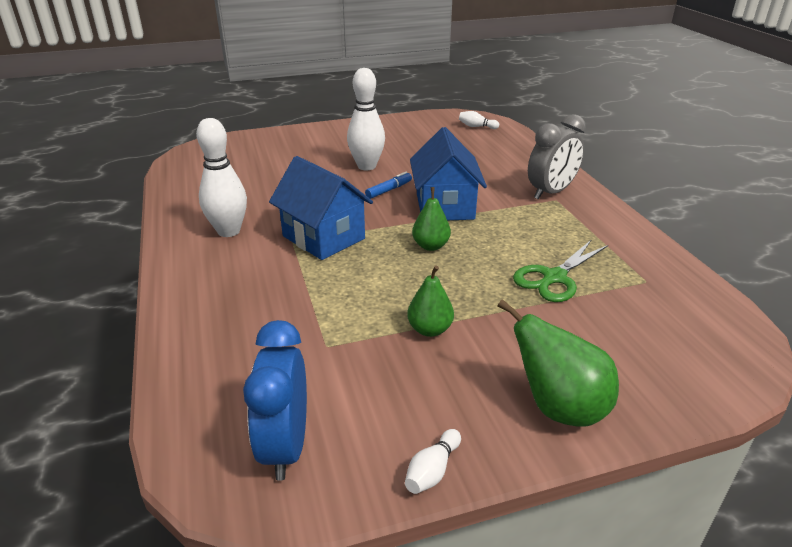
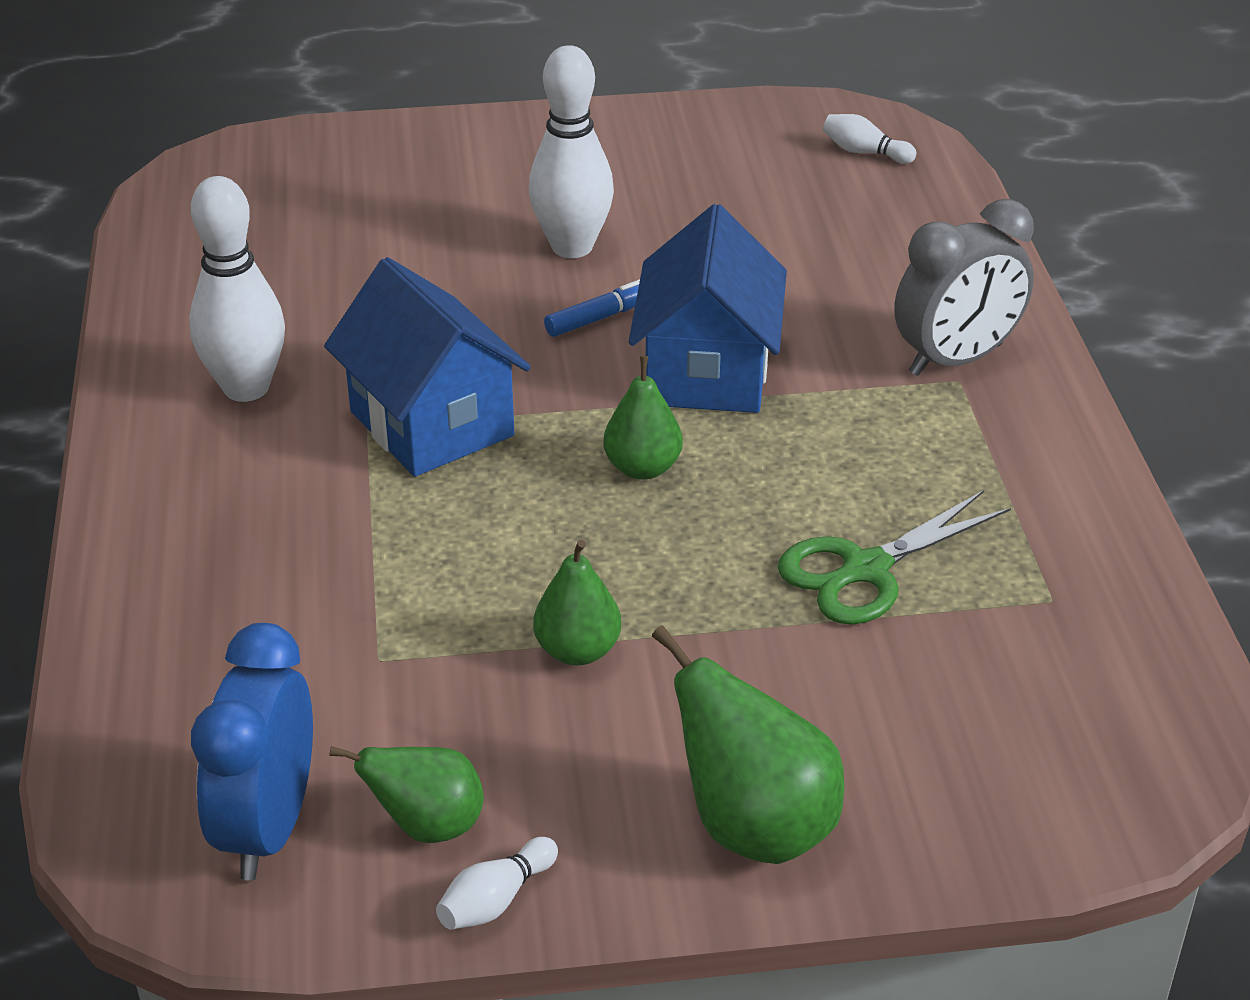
camera: 10 degrees right, 5 degrees up
none -> green pear [329,746,484,843]

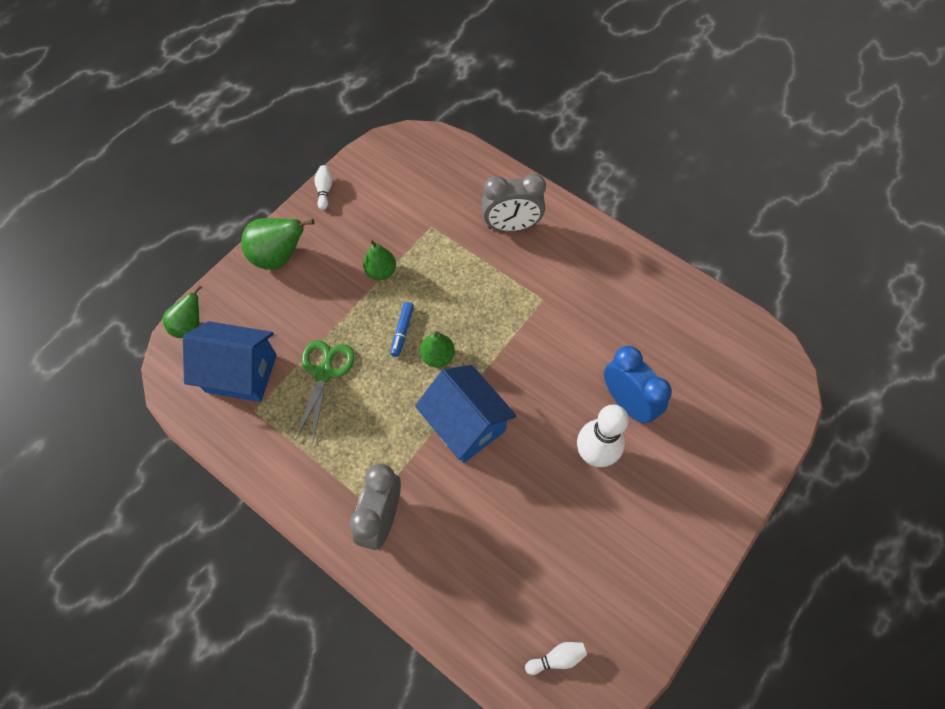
camera: 135 degrees right, 25 degrees up
white bowling pin [189,176,285,402] -> none
blue clock [191,623,313,881] -> blue clock moved to [604,346,672,424]
blue house [324,257,531,477] -> blue house moved to [183,321,277,402]
green pear [329,746,484,843] -> green pear moved to [163,285,202,338]
blue marker [544,279,640,337] -> blue marker moved to [391,302,414,357]
none -> grey clock [481,174,546,232]

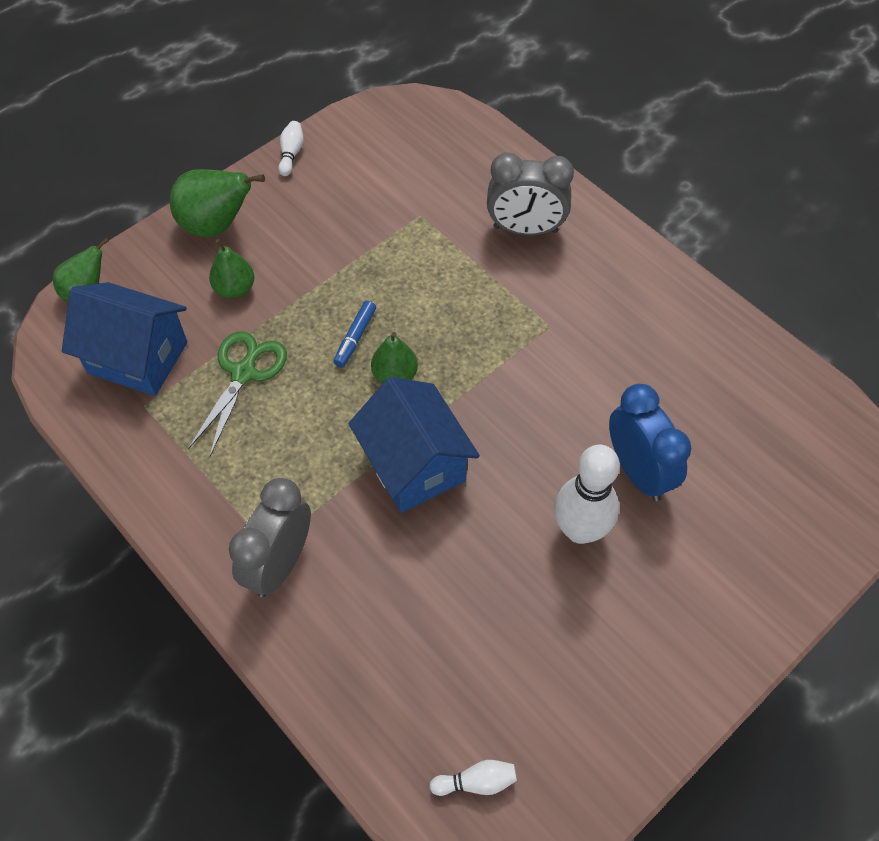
camera: 10 degrees right, 5 degrees down
green pear [363,239,396,280] -> green pear moved to [209,239,255,299]

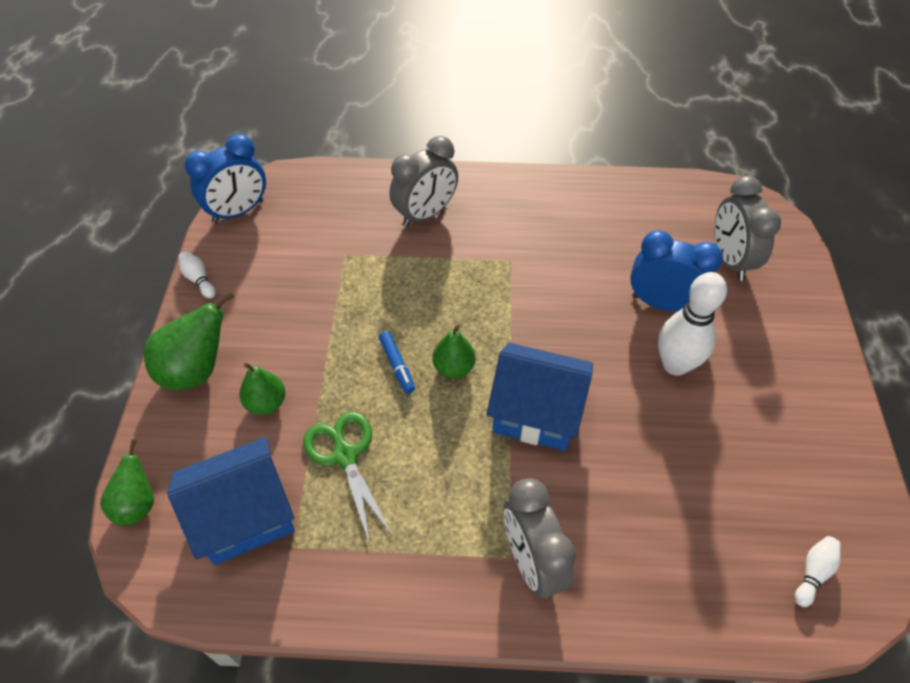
camera: 45 degrees left, 5 degrees down
none -> blue clock [185,134,266,223]
none -> grey clock [715,176,781,281]

